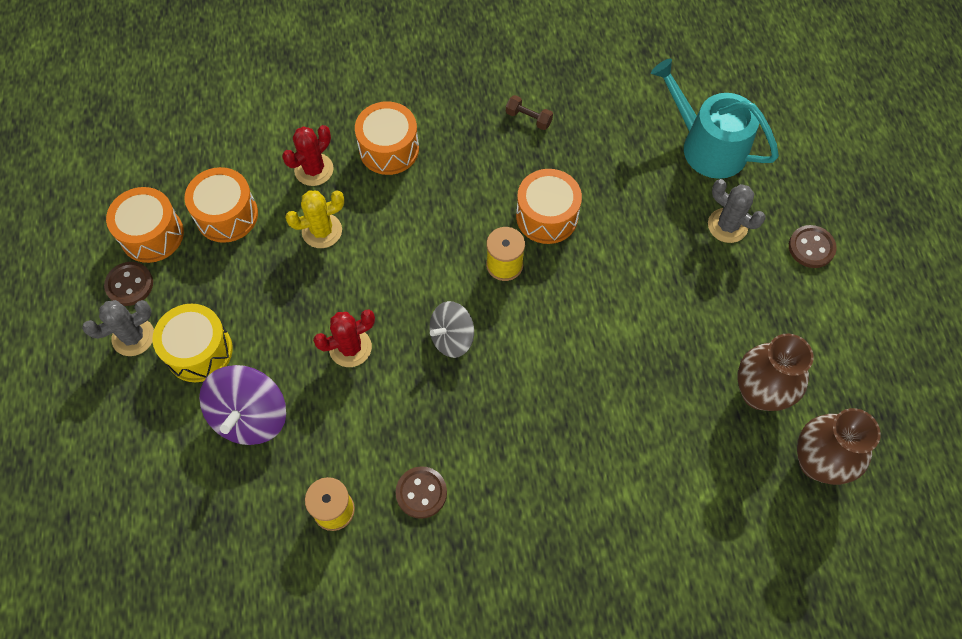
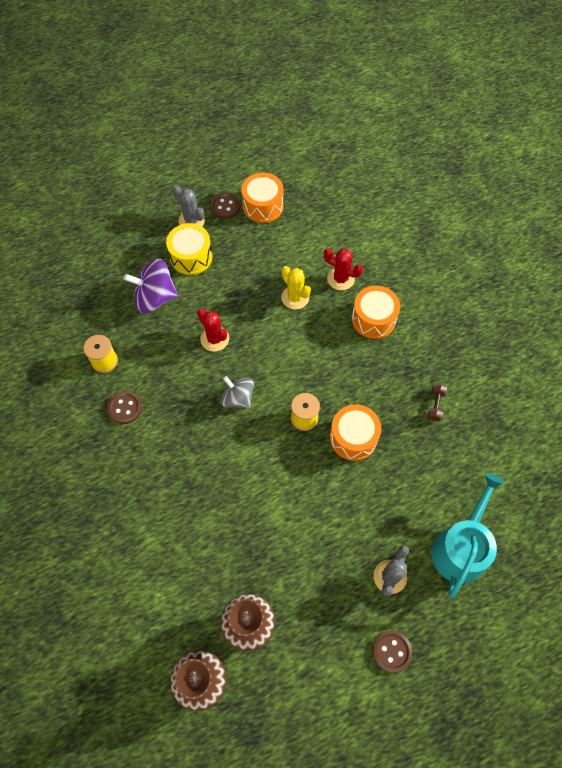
camera: 75 degrees right, 0 degrees up
orange drum [185,167,258,243] -> none

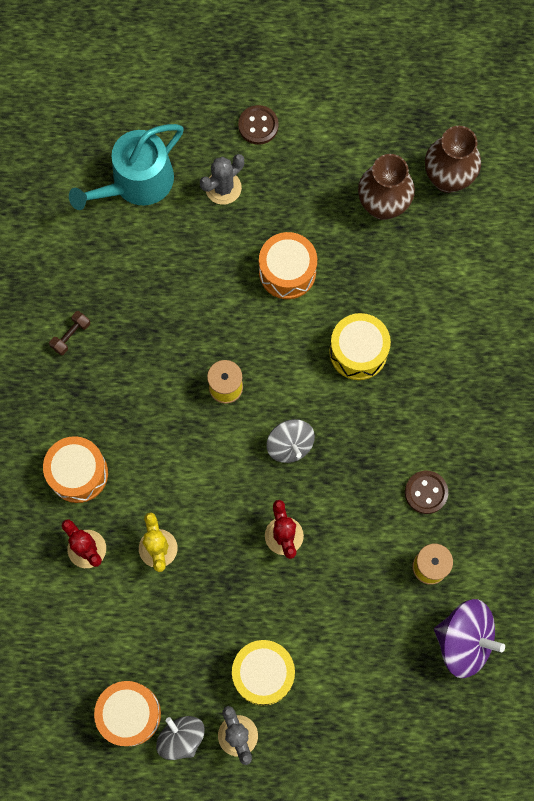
camera: 155 degrees left, 10 degrees up
purple spinning top [124,259,178,314] -> purple spinning top moved to [434,599,505,678]
brown button [211,193,240,219] -> grey spinning top [156,716,205,760]
orange drum [330,405,381,461] -> orange drum moved to [259,232,317,299]
none -> yellow drum [329,313,391,380]

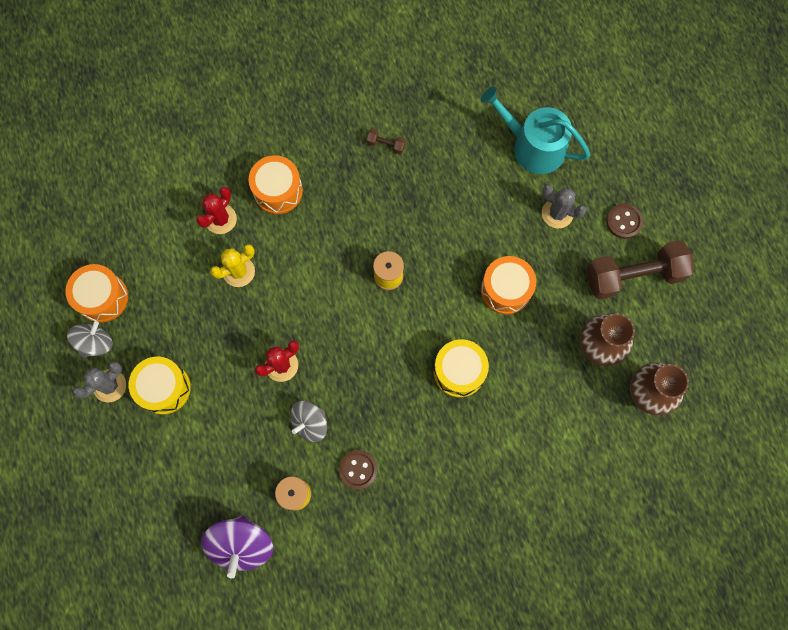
camera: 70 degrees right, 0 degrees up
grey spinning top [267,419,315,463] -> grey spinning top moved to [290,401,327,442]
none -> brown dumbbell [587,240,694,299]

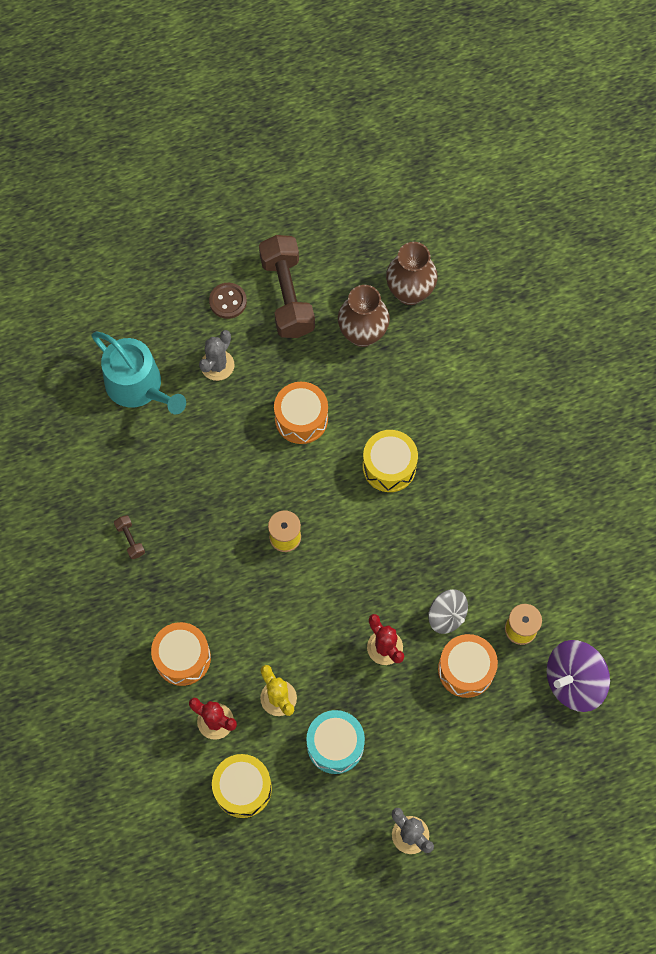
camera: 90 degrees left, 5 degrees down
orange drum [66,264,128,323] -> orange drum moved to [438,634,498,698]
grey spinning top [67,321,112,357] -> none
yellow drum [129,356,191,415] -> yellow drum moved to [212,754,272,818]
purple spinning top [201,515,273,578] -> purple spinning top turned 150 degrees clockwise [547,640,610,712]
brown button [339,450,378,490] -> none
brown dumbbell [367,128,406,154] -> brown dumbbell turned 45 degrees counterclockwise [114,515,145,559]
turquoise watering can [481,87,590,174] -> turquoise watering can turned 75 degrees counterclockwise [91,332,186,415]
none -> turquoise drum [306,710,365,774]

